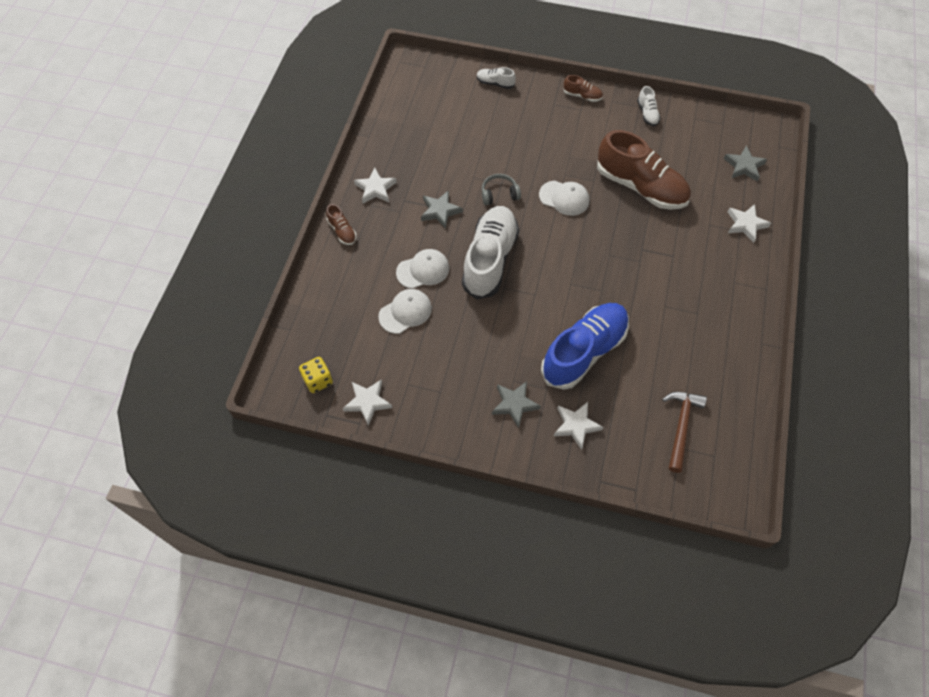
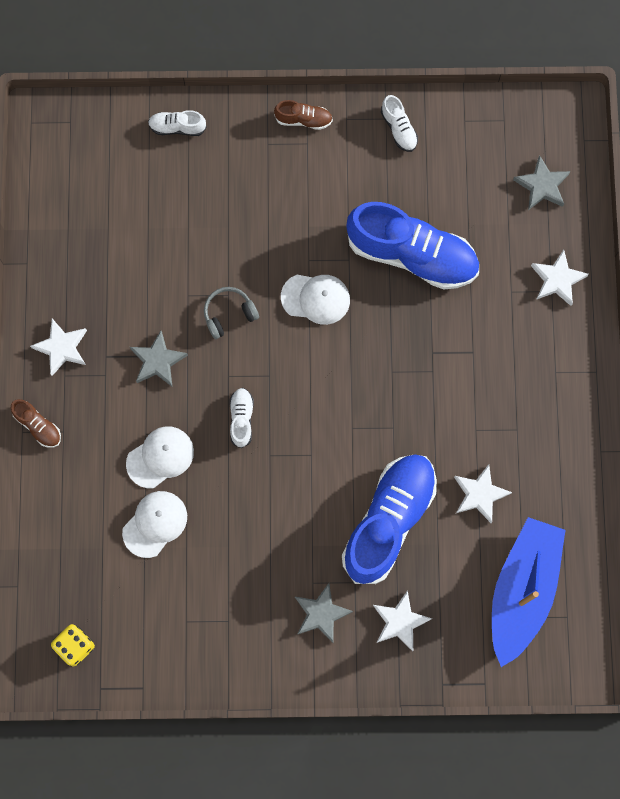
camera: 15 degrees left, 15 degrees up
white star [342,379,392,426] -> white star moved to [454,464,512,523]
white shoe [462,206,519,300] -> white shoe [229,388,254,448], size x0.43
brown shoe [597,130,691,210] -> blue shoe [346,202,479,290]
brown hammer [662,392,707,473] -> blue boat [492,517,565,667]

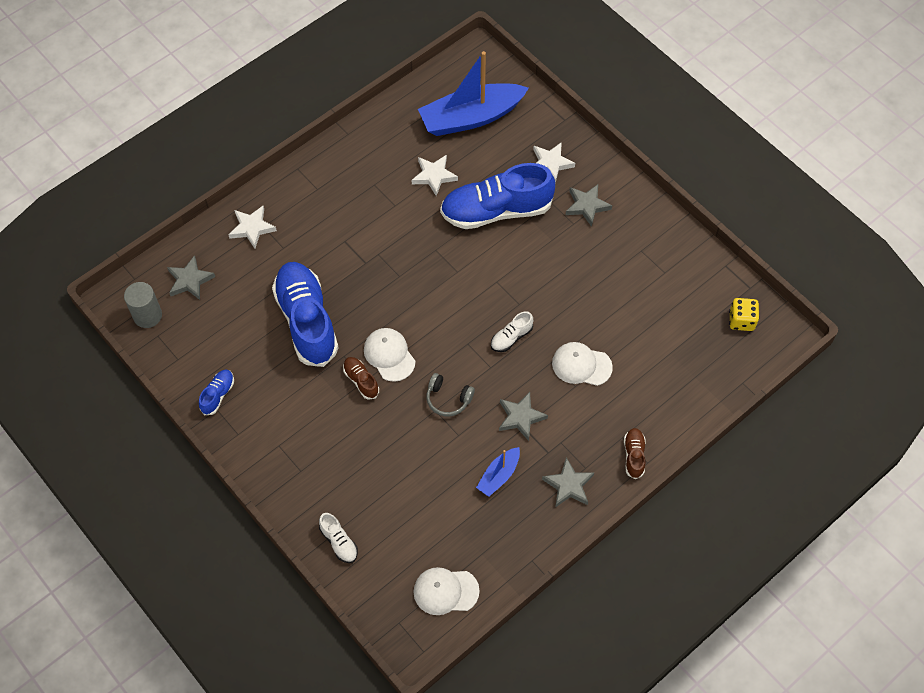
camera: 130 degrees left, 15 degrees down
white star [30,319,87,376] -> grey star [542,457,594,507]
white cap [122,491,187,558] -> white cap moved to [414,567,480,615]
brown shoe [274,100,333,130] -> brown shoe moved to [343,357,379,400]
white shoe [381,95,418,152] -> blue shoe [199,370,234,415]
none -> grey cylinder [124,282,162,328]
none -> blue boat [476,447,520,497]

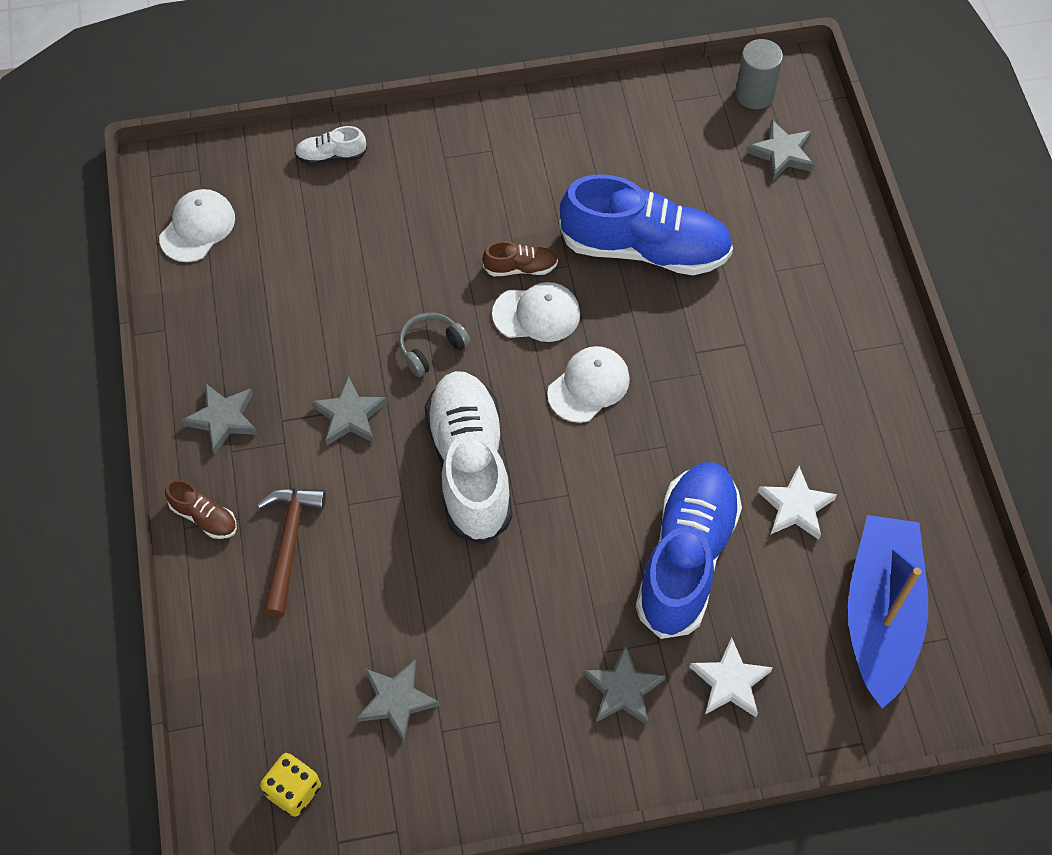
camera: 120 degrees right, 0 degrees up
blue shoe [199,370,234,415] -> none
white star [228,206,277,248] -> none
blue boat [476,447,520,497] -> none
white shoe [491,311,533,352] -> white shoe [424,371,513,545], size x2.33
white cap [552,342,613,386] -> white cap moved to [547,346,630,423]
none -> brown hammer [257,488,326,617]
none -> grey star [357,660,440,742]

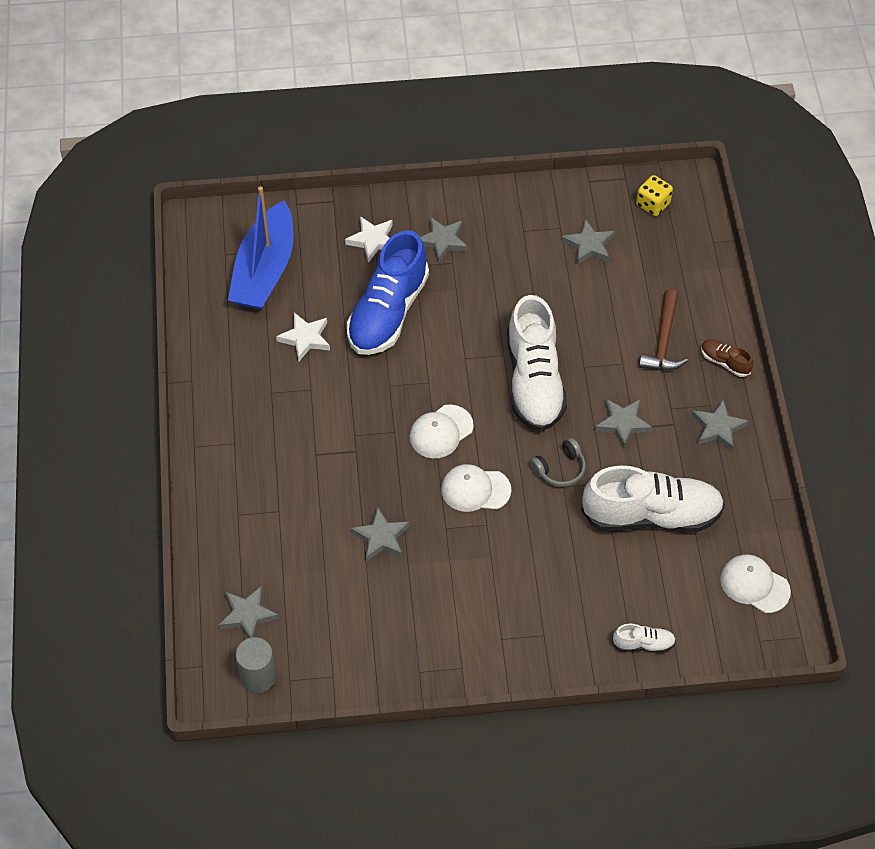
camera: 175 degrees left, 5 degrees down
white cap [159,189,235,262] -> white cap turned 90 degrees clockwise [720,554,791,613]
brown shoe [483,241,558,276] -> none
blue shoe [559,174,733,275] -> grey star [351,507,409,561]
none -> white shoe [581,466,725,532]

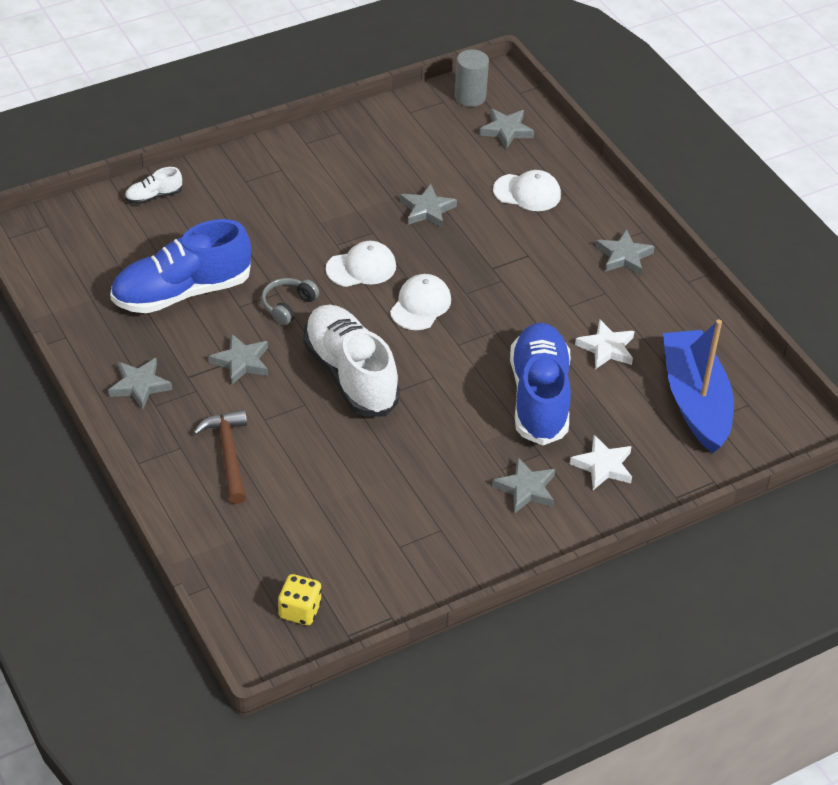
camera: 155 degrees right, 10 degrees down
grey star [562,219,615,265] -> grey star moved to [596,229,655,275]
white shoe [581,466,725,532] -> blue shoe [110,219,251,313]
brown shoe [701,339,753,377] -> none
white cap [720,554,791,613] -> white cap moved to [493,170,561,211]

